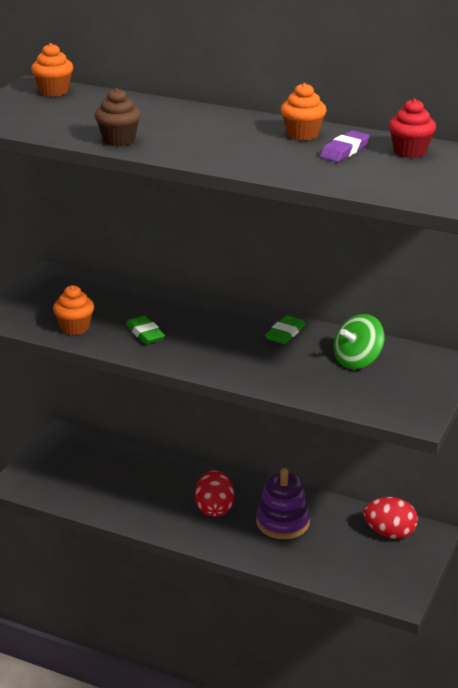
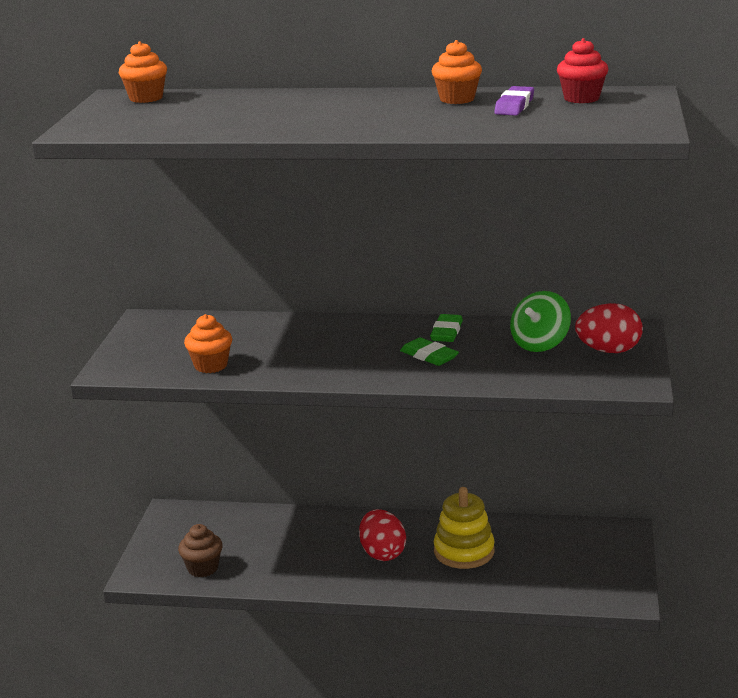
camera: 15 degrees left, 5 degrees down
brown cupcake [95,88,141,146] -> brown cupcake moved to [178,524,223,577]
green eraser [126,316,165,344] -> green eraser moved to [400,337,459,366]
purple stacking toy [256,468,310,539] -> yellow stacking toy [434,487,495,569]
red egg [363,497,418,539] -> red egg moved to [575,303,643,353]

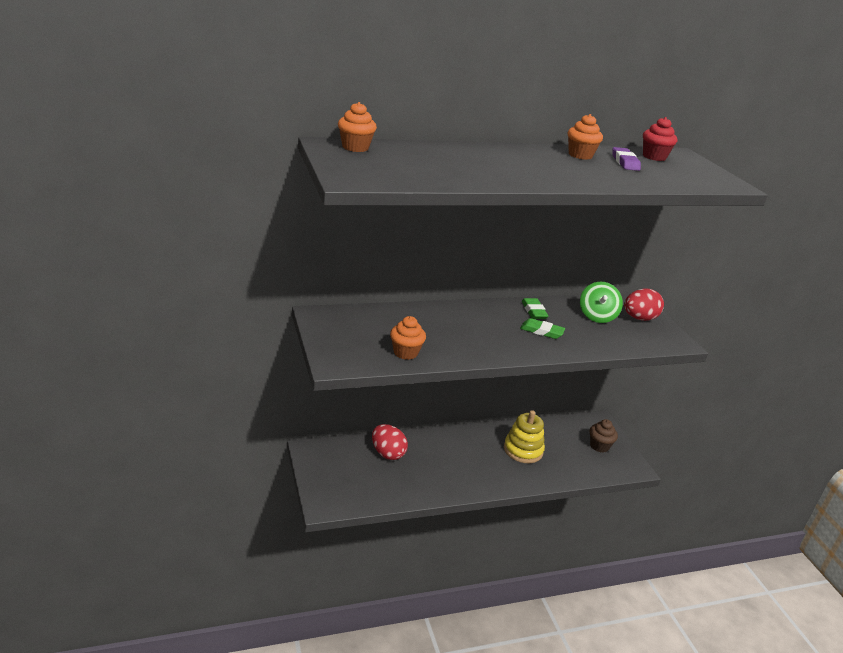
camera: 30 degrees left, 5 degrees up
brown cupcake [178,524,223,577] -> brown cupcake moved to [590,419,618,453]
red egg [359,509,406,561] -> red egg moved to [372,424,408,460]

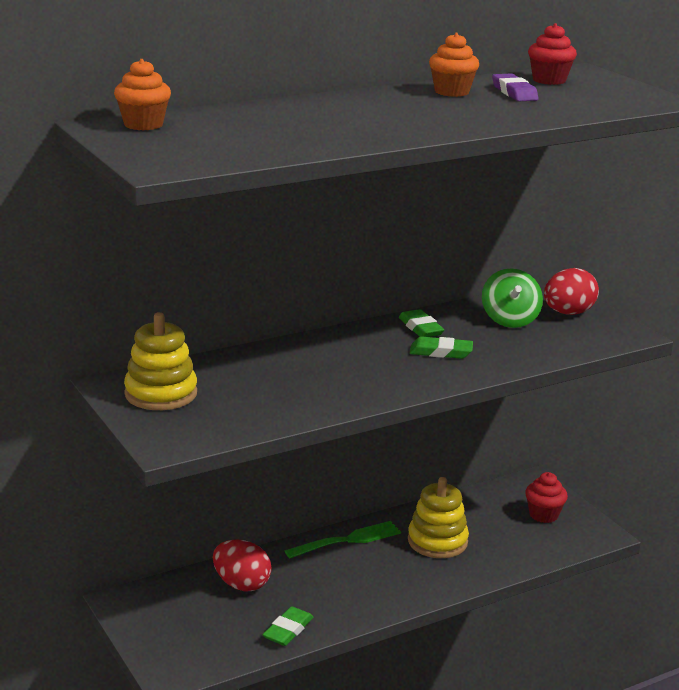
camera: 10 degrees left, 5 degrees down
orange cupcake [390,316,426,360] -> none
brown cupcake [590,419,618,453] -> red cupcake [525,472,568,523]
none -> yellow stacking toy [124,312,197,410]
none -> green eraser [263,606,314,646]
none -> green fork [285,521,401,558]

